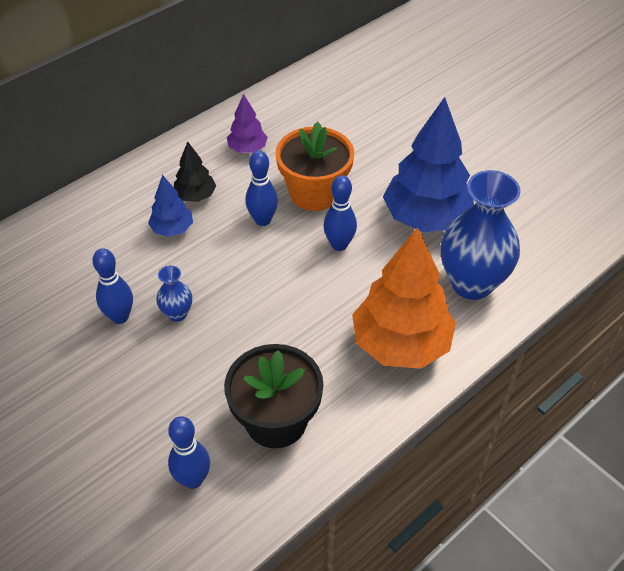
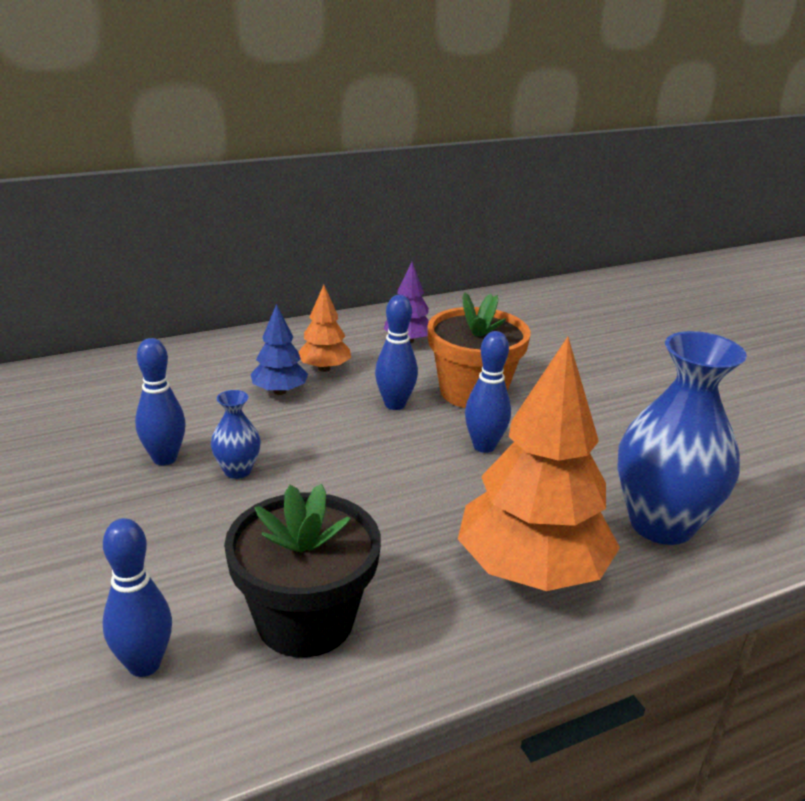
camera: 15 degrees right, 20 degrees down
black tree [174,141,216,202] -> orange tree [299,285,351,372]
blue tree [383,97,474,232] -> none

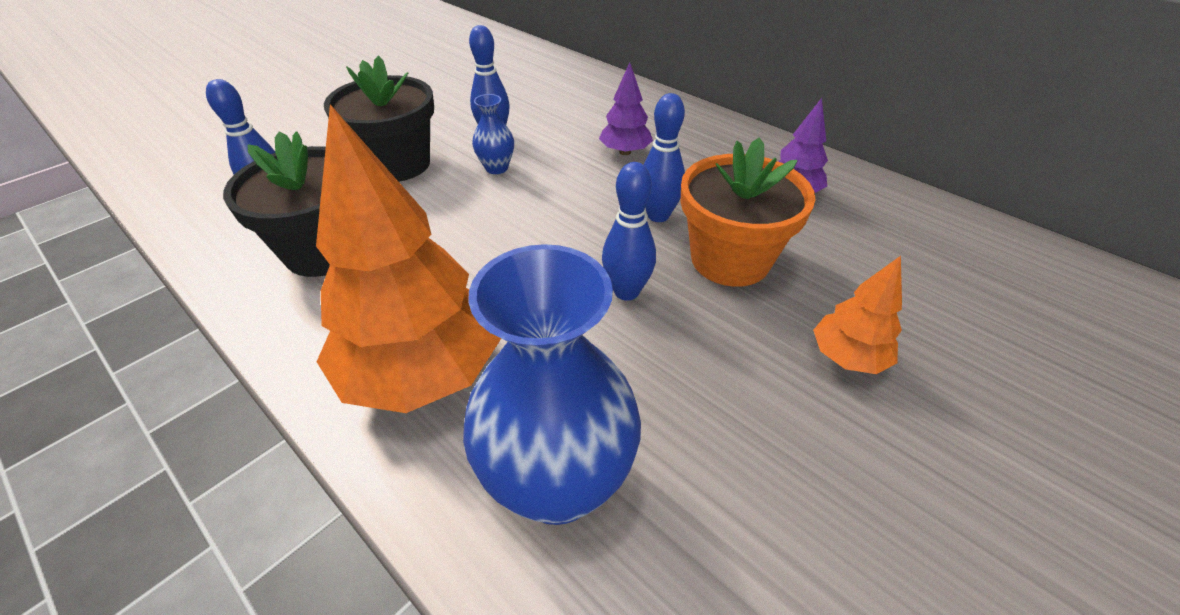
camera: 70 degrees right, 15 degrees up
blue tree [251,304,308,395] -> purple tree [599,62,653,155]
orange tree [299,285,351,372] -> orange tree moved to [813,256,902,374]
none -> black flower pot [324,55,434,182]

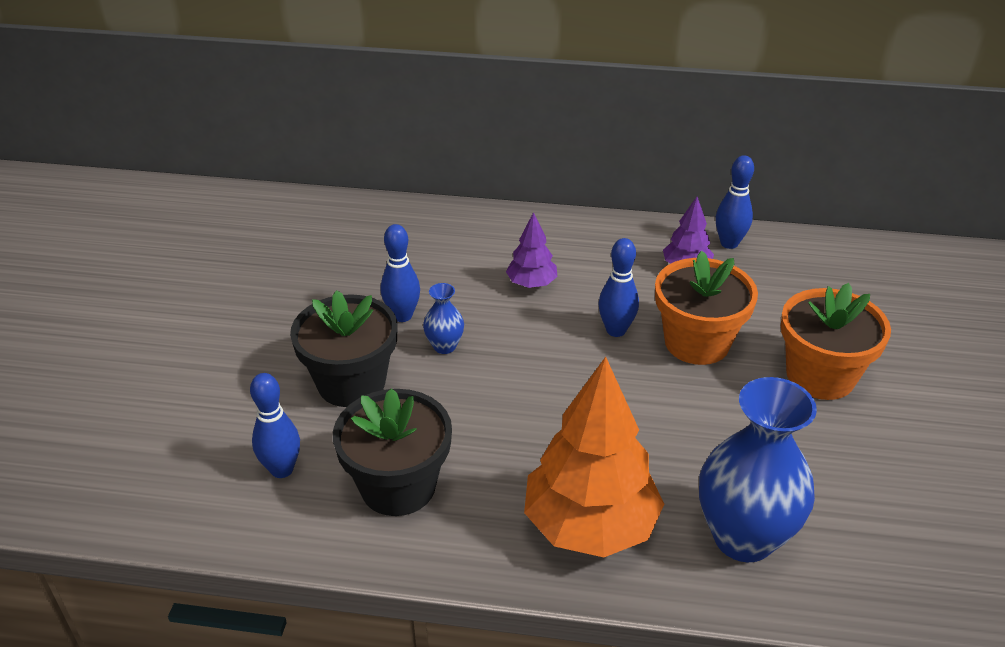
camera: 35 degrees left, 5 degrees down
blue bowling pin [602,162,656,301] -> blue bowling pin moved to [716,155,754,249]
orange tree [813,256,902,374] -> orange flower pot [781,283,891,400]

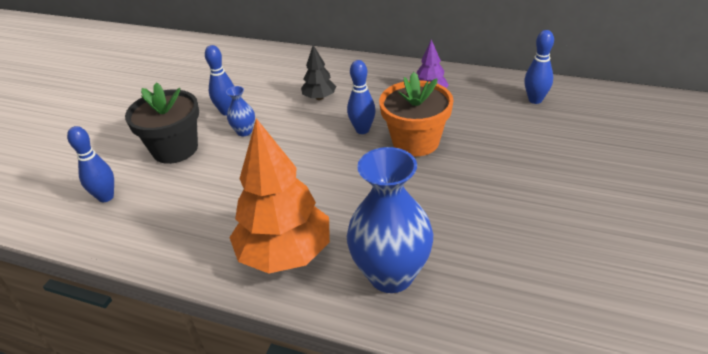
camera: 15 degrees right, 0 degrees up
black flower pot [333,388,452,516] -> none
purple tree [506,212,558,288] -> black tree [301,45,336,100]
blue bowling pin [716,155,754,249] -> blue bowling pin moved to [524,30,554,104]
orange flower pot [781,283,891,400] -> none

